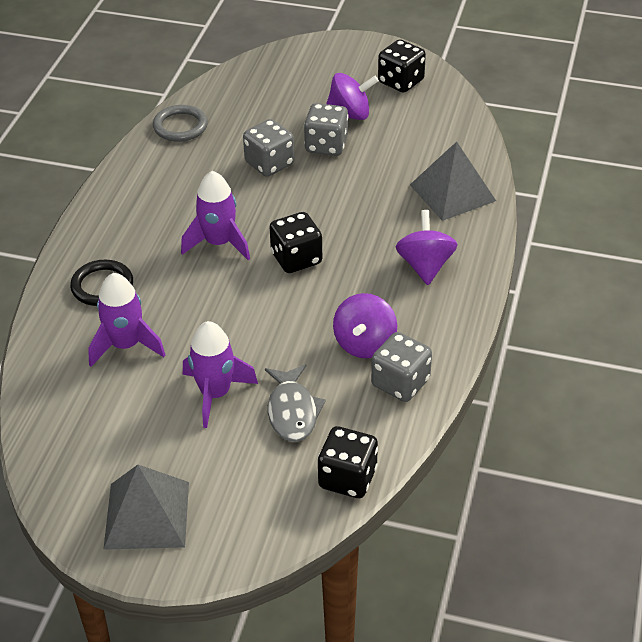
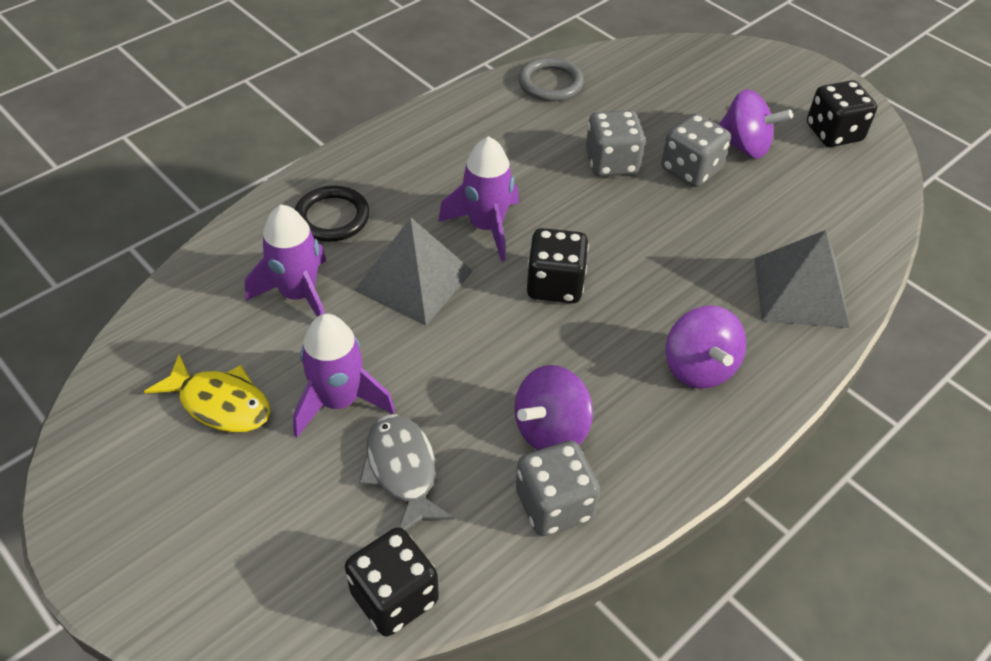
camera: 30 degrees right, 5 degrees up
grey pyramid [103,465,189,550] -> grey pyramid moved to [354,217,473,326]
grey fish [265,364,326,442] -> grey fish turned 135 degrees clockwise [359,414,454,531]
purple spinning top [396,210,457,285] -> purple spinning top turned 135 degrees clockwise [666,306,746,389]
none -> yellow fish [144,354,270,433]

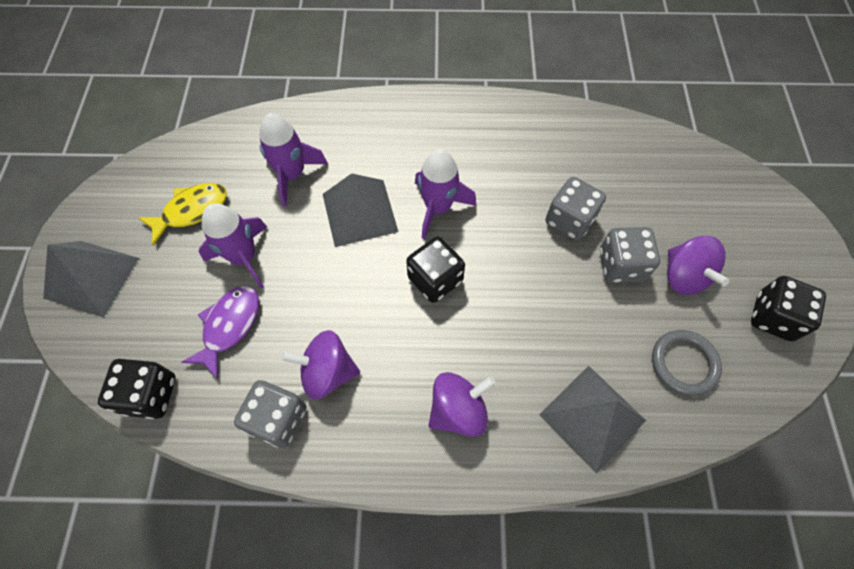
camera: 45 degrees right, 15 degrees up
yellow fish [144,354,270,433] -> yellow fish turned 105 degrees counterclockwise [138,183,227,246]
black ring [295,186,370,242] -> none
grey fish [359,414,454,531] -> purple fish [182,286,259,379]
grey ring [518,57,584,101] -> grey ring moved to [652,330,722,396]
purple spinning top [666,306,746,389] -> purple spinning top turned 150 degrees counterclockwise [428,372,496,437]
none -> grey pyramid [43,241,139,317]

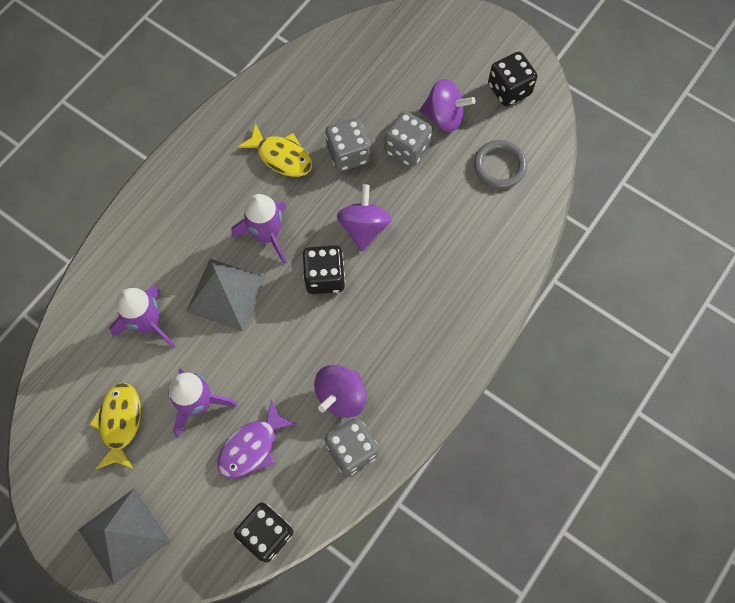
camera: 55 degrees left, 5 degrees up
purple fish [182,286,259,379] -> purple fish turned 105 degrees counterclockwise [217,399,297,479]
purple spinning top [428,372,496,437] -> purple spinning top moved to [337,184,391,251]
grey pyramid [539,366,646,474] -> none
none -> yellow fish [237,123,312,177]

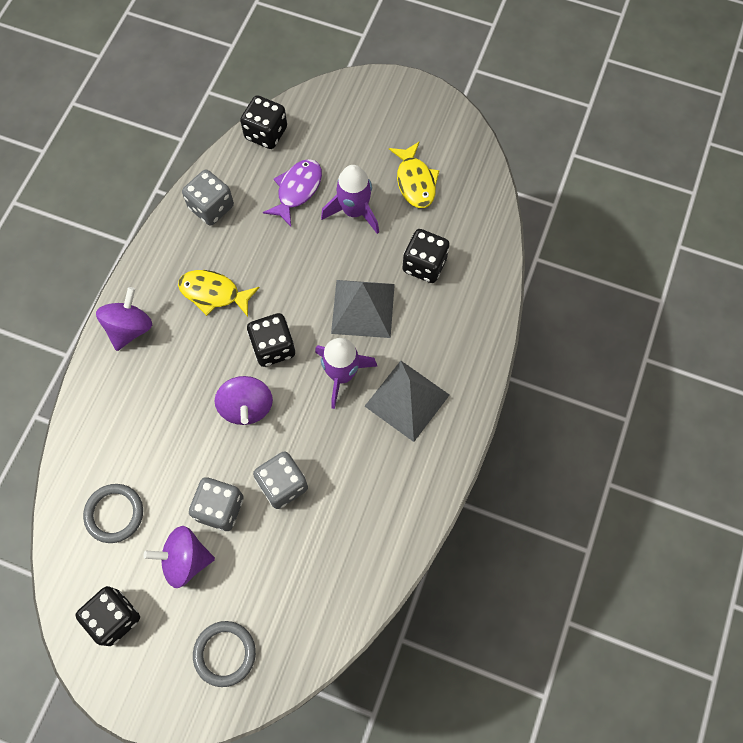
camera: 165 degrees right, 0 degrees up
grey pyramid [78,489,170,585] -> grey pyramid moved to [365,361,449,442]
purple rocket [109,286,175,348] -> black dice [402,229,450,283]
yellow fish [237,123,312,177] -> yellow fish moved to [178,270,259,317]
purple spinning top [314,365,366,418] -> purple spinning top moved to [96,287,152,351]
none -> grey ring [193,621,256,687]

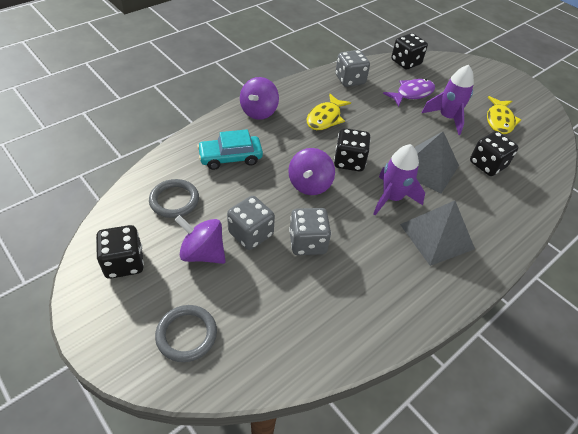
camera: 25 degrees right, 20 degrees down
purple spinning top [96,287,152,351] -> purple spinning top turned 150 degrees clockwise [240,77,279,120]
yellow fish [178,270,259,317] -> yellow fish turned 105 degrees counterclockwise [307,94,351,130]
none -> turquoise car [197,129,263,170]

